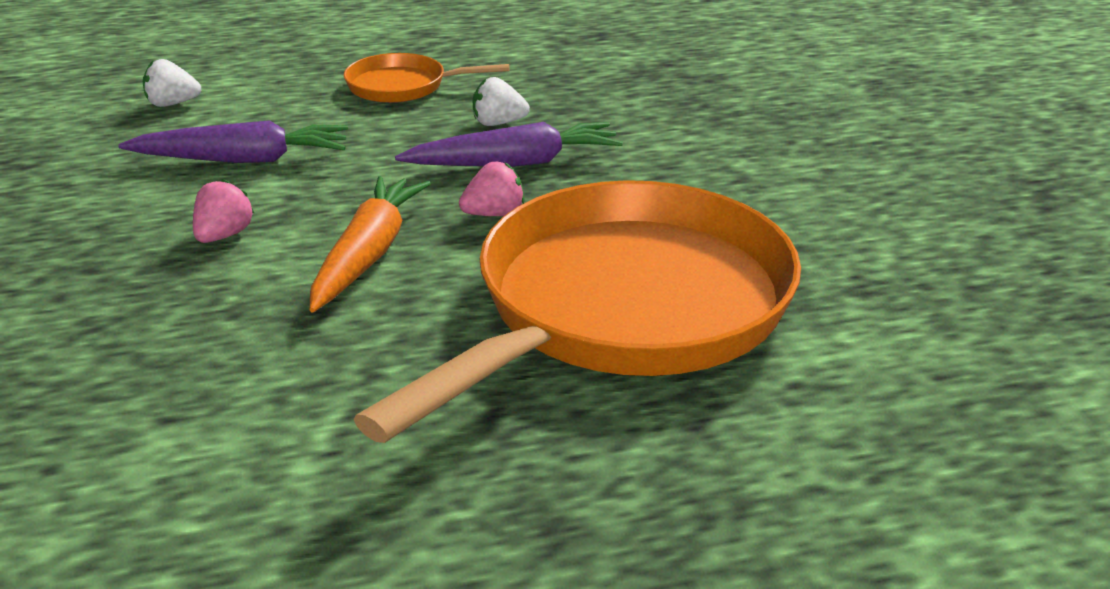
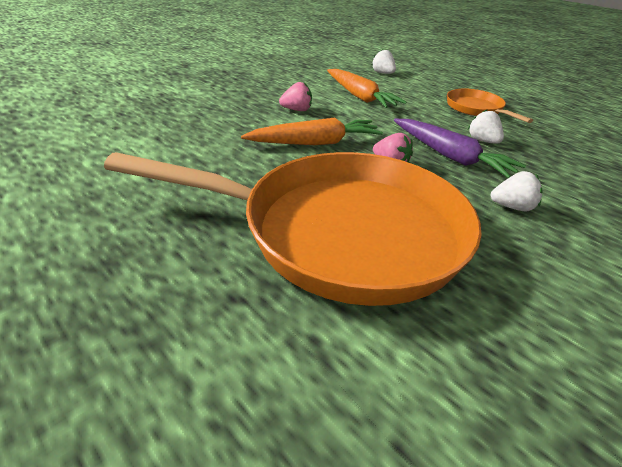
camera: 60 degrees right, 5 degrees up
purple carrot [118,120,348,163] -> orange carrot [327,69,407,108]
none -> white strawberry [491,171,543,211]

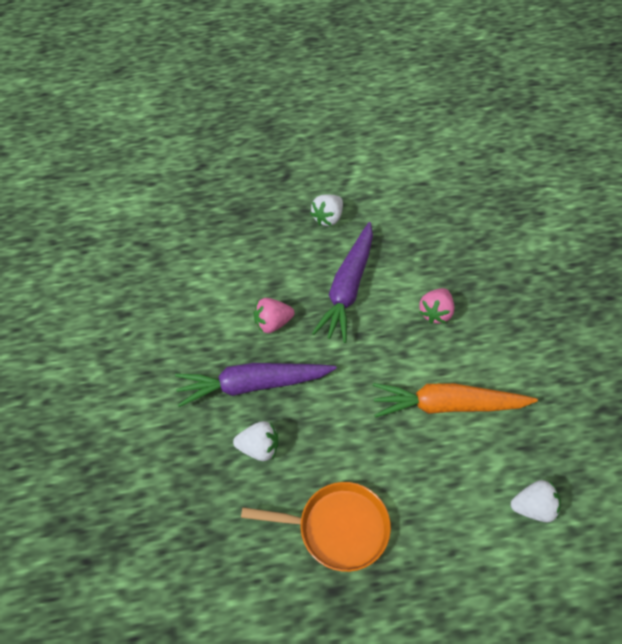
camera: 125 degrees right, 20 degrees up
orange pan [104,152,482,306] -> none
orange carrot [241,118,383,145] -> purple carrot [312,222,373,343]
white strawberry [491,171,543,211] -> white strawberry moved to [310,194,343,226]

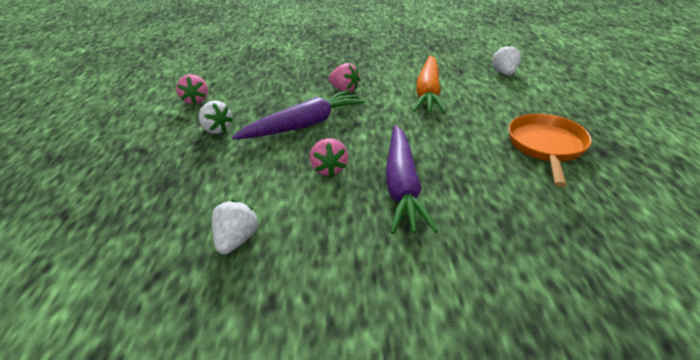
camera: 80 degrees left, 20 degrees down
white strawberry [233,421,279,461] -> white strawberry moved to [212,200,258,254]
purple carrot [312,222,373,343] -> purple carrot turned 60 degrees counterclockwise [232,90,366,140]
none -> pink strawberry [176,75,208,104]

